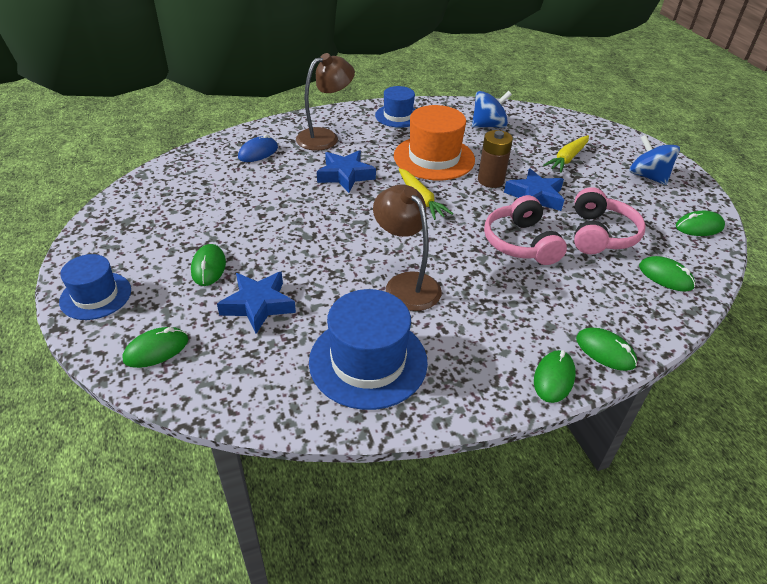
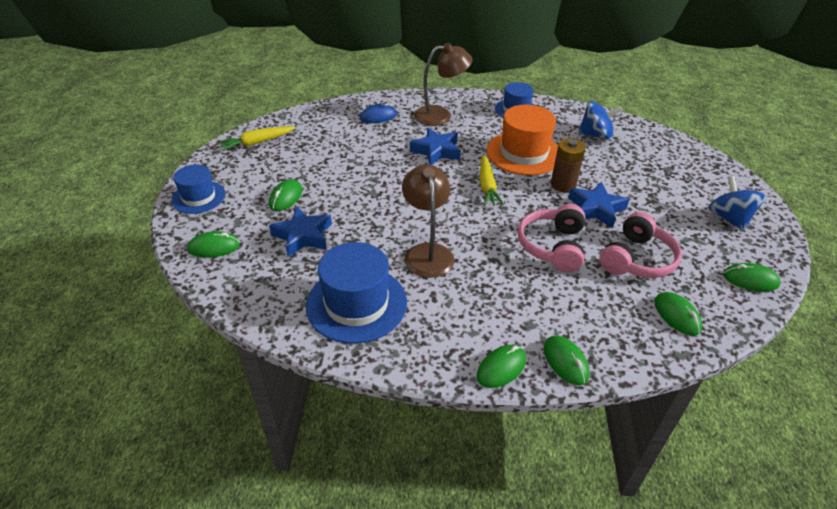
camera: 25 degrees right, 0 degrees up
yellow carrot [543,135,589,173] -> yellow carrot moved to [218,126,296,151]

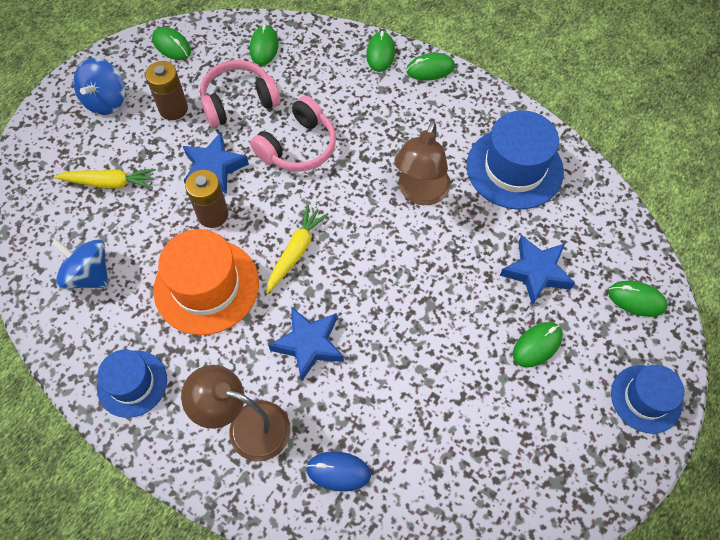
camera: 150 degrees left, 20 degrees up
yellow carrot [218,126,296,151] -> yellow carrot moved to [54,169,156,189]
none -> brown battery [145,61,188,120]

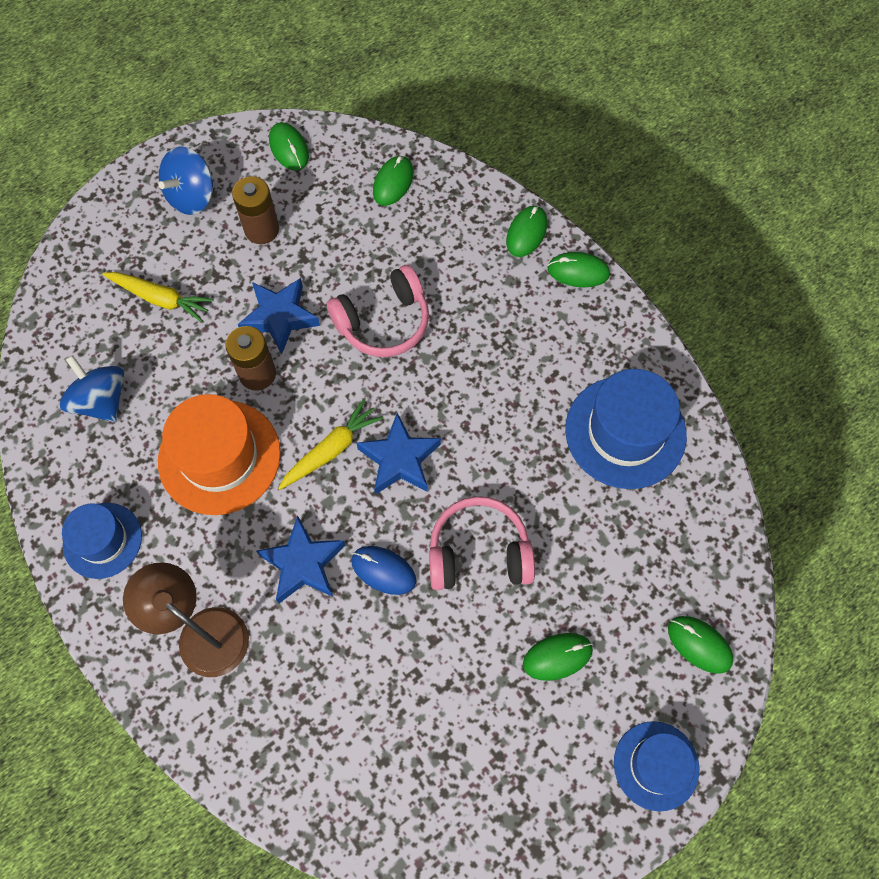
camera: 20 degrees right, 5 degrees up
pink headphones [200,60,281,127] -> pink headphones moved to [429,496,535,590]
blue mouse [306,451,371,492] -> blue mouse moved to [351,546,416,595]
brown lamp [394,121,451,205] -> none
blue star [500,235,575,305] -> blue star moved to [356,413,441,495]

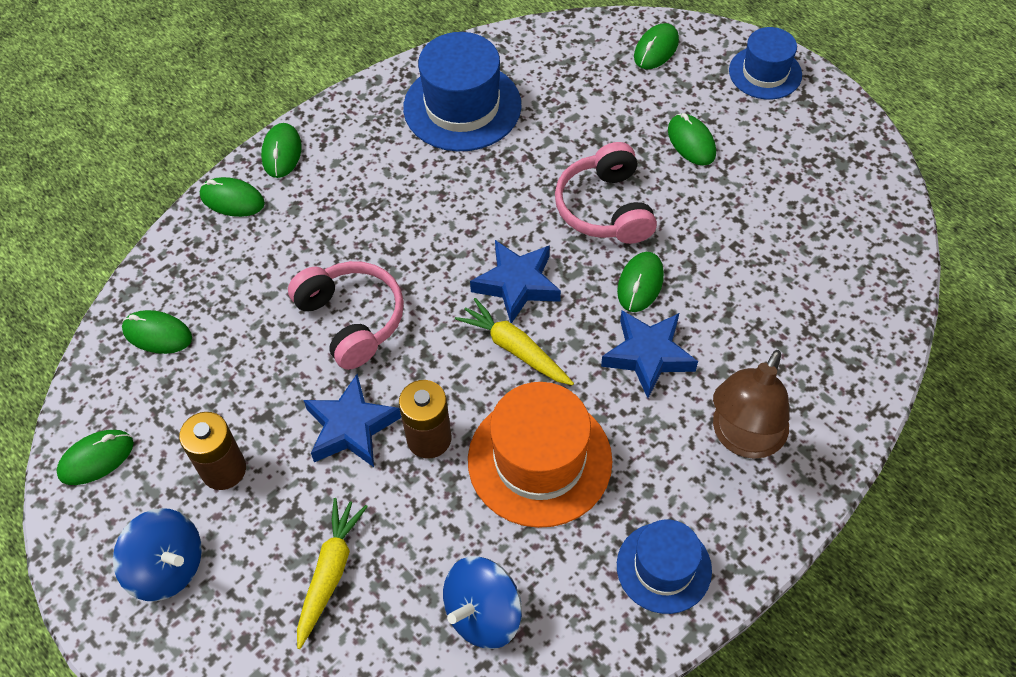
camera: 95 degrees left, 10 degrees down
blue mouse [351,546,416,595] -> green mouse [617,252,664,312]

